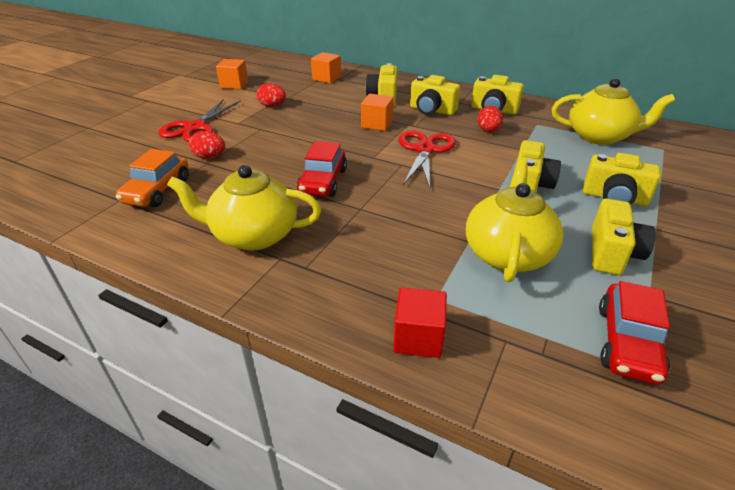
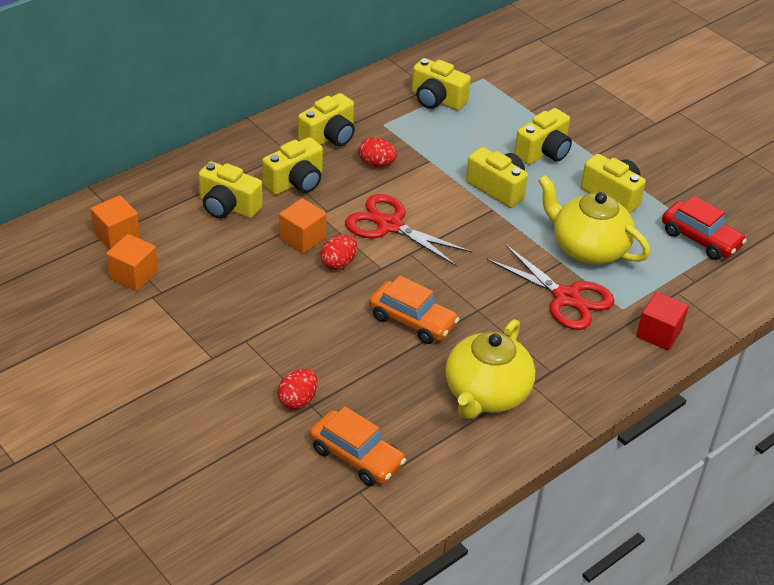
camera: 70 degrees left, 5 degrees up
red scissors [158,99,241,142] -> red scissors moved to [487,244,615,330]
orange cube [216,59,248,89] -> orange cube moved to [106,234,158,291]
red egg [257,83,286,107] -> red egg moved to [320,234,357,270]
red car [297,141,347,197] -> orange car [369,276,459,344]
yellow teapot [552,78,675,145] -> yellow camera [412,58,471,110]

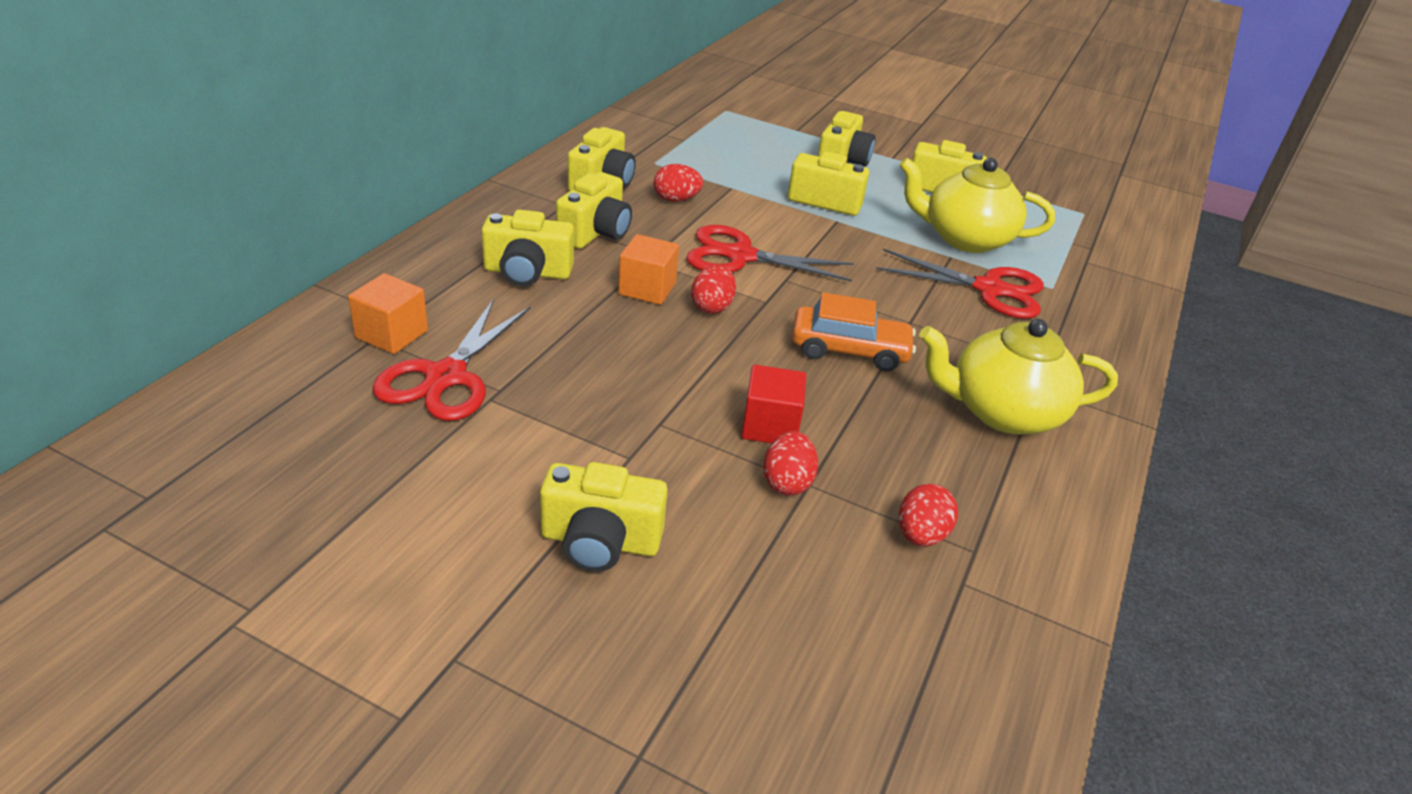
camera: 25 degrees left, 5 degrees down
orange cube [106,234,158,291] -> red scissors [373,299,530,421]
orange car [310,407,406,486] -> red egg [899,484,958,547]
yellow camera [412,58,471,110] -> yellow camera moved to [540,462,668,572]
yellow teapot [445,319,535,419] -> yellow teapot turned 90 degrees clockwise [919,319,1118,434]
red cube [636,292,689,350] -> red cube moved to [741,365,806,443]
red car [662,196,747,260] -> none

